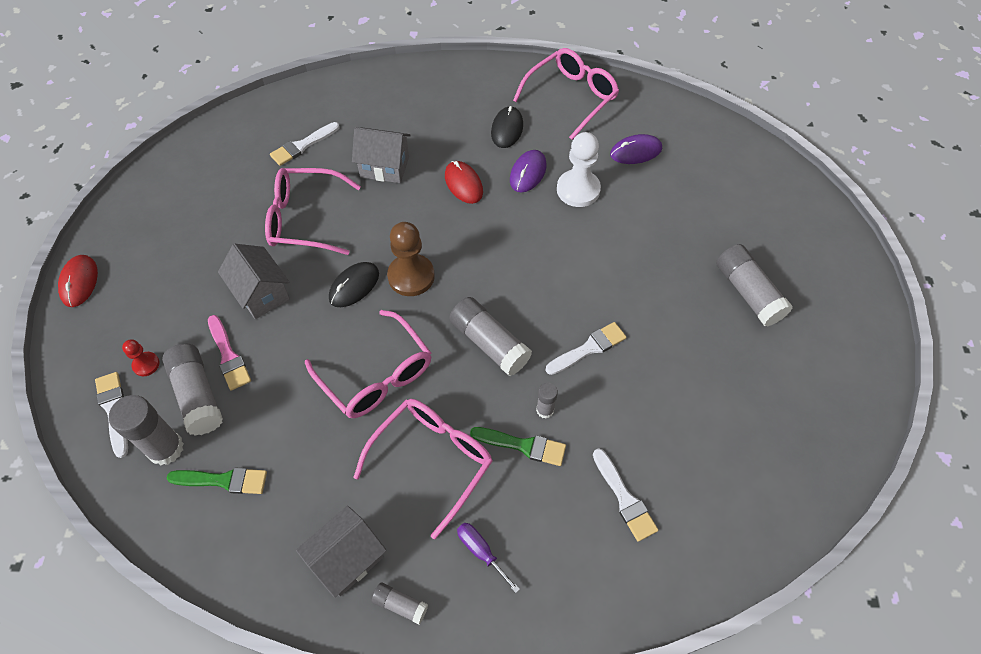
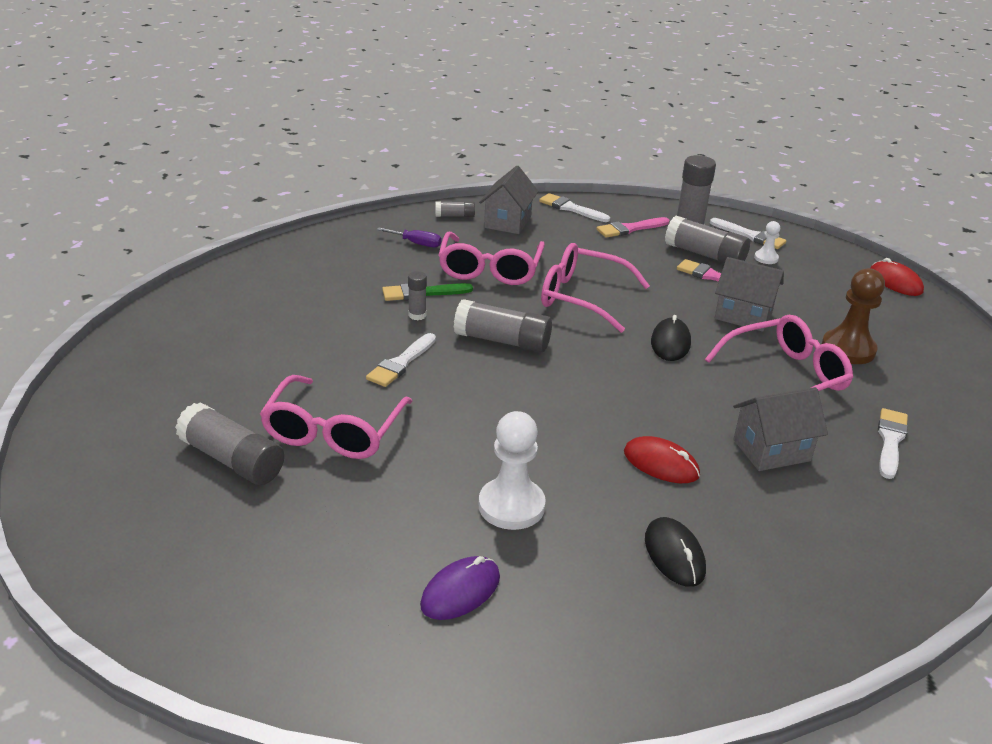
camera: 150 degrees right, 25 degrees down
red pawn [122,339,160,376] -> white pawn [754,221,780,264]
green brush [167,468,267,494] -> pink brush [597,217,669,238]
brown pawn [387,222,435,296] -> brown pawn moved to [822,268,885,364]
purple mouse [510,150,547,192] -> none
pink glasses [513,48,619,140] -> pink glasses moved to [260,375,413,459]
white brush [593,448,658,542] -> white brush moved to [539,193,610,222]

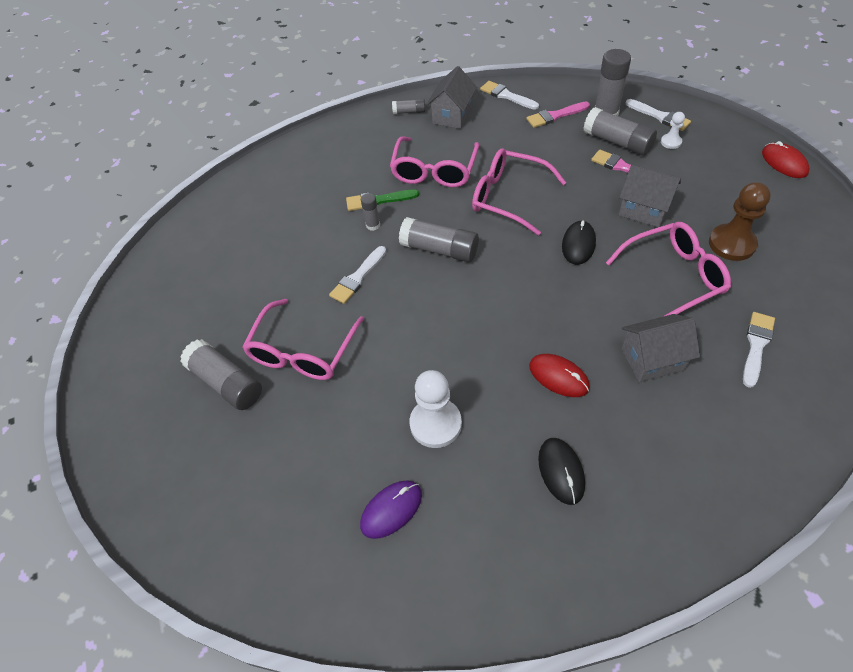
camera: 10 degrees right, 20 degrees up
purple screwdriver [377,228,441,247] -> none

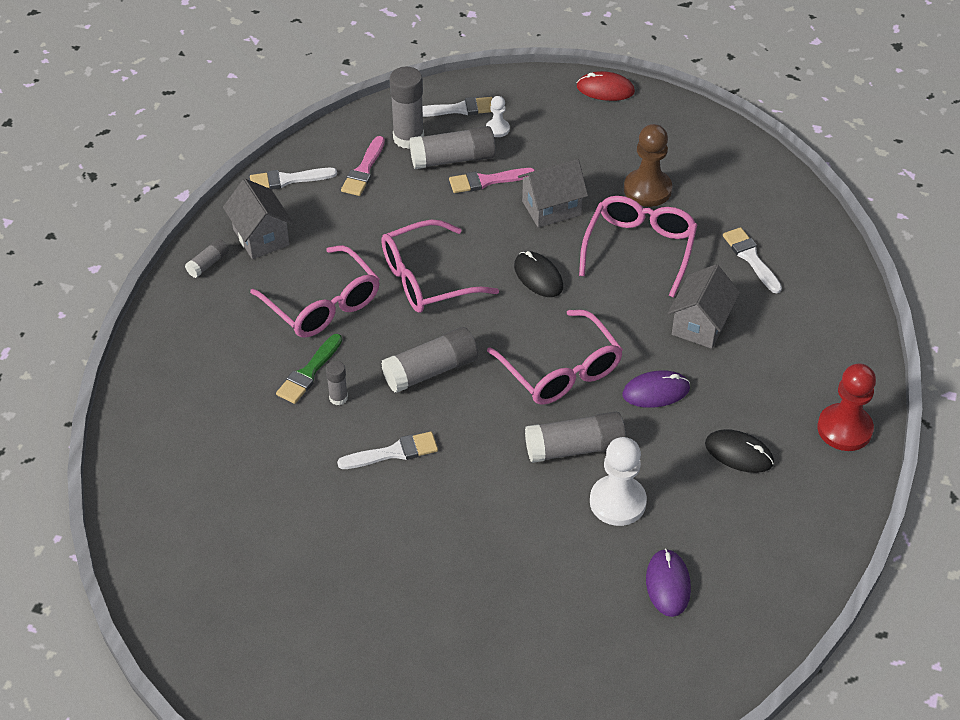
camera: 55 degrees left, 5 degrees down
grey glue stick [180,339,262,410] -> grey glue stick moved to [525,411,626,463]
pink glasses [243,299,364,380] -> pink glasses moved to [487,310,623,405]
white brush [329,246,386,304] -> white brush turned 90 degrees counterclockwise [337,432,438,469]
red mouse [529,354,590,397] -> purple mouse [622,370,690,408]
none -> red pawn [817,363,876,451]

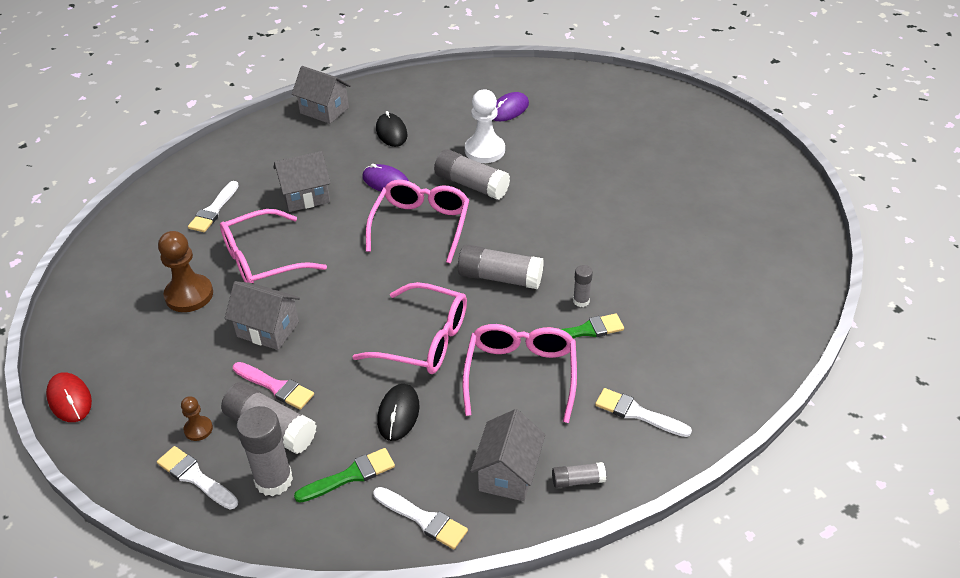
camera: 135 degrees left, 5 degrees down
white brush [337,432,438,469] -> white brush moved to [595,388,692,437]
pink brush [341,136,385,196] -> green brush [294,448,395,503]
white pawn [486,96,510,137] -> brown pawn [181,396,213,441]
black mouse [514,251,563,297] -> black mouse moved to [377,384,419,441]
red pawn [817,363,876,451] -> grey house [292,66,351,124]

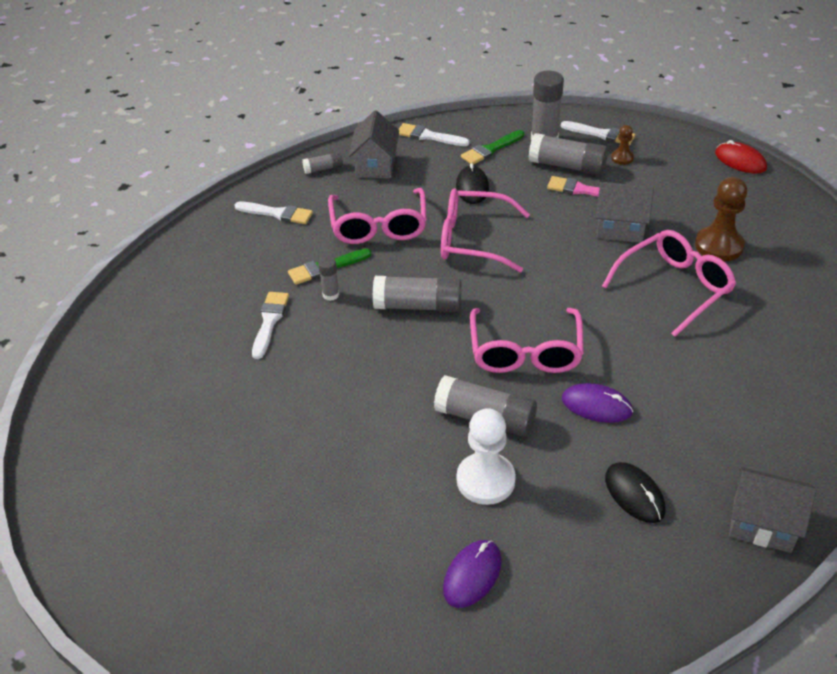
camera: 170 degrees right, 0 degrees up
white brush [188,181,239,232] -> white brush moved to [252,292,289,359]
grey house [274,151,331,212] -> none

